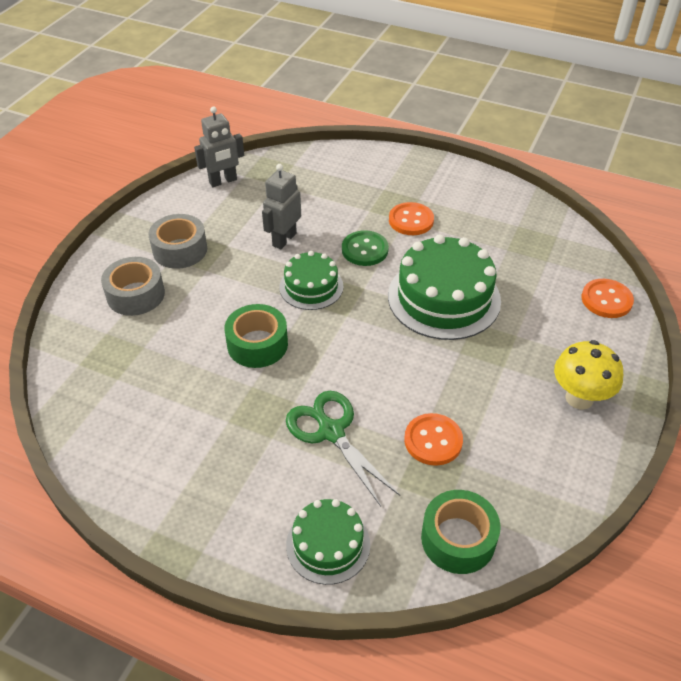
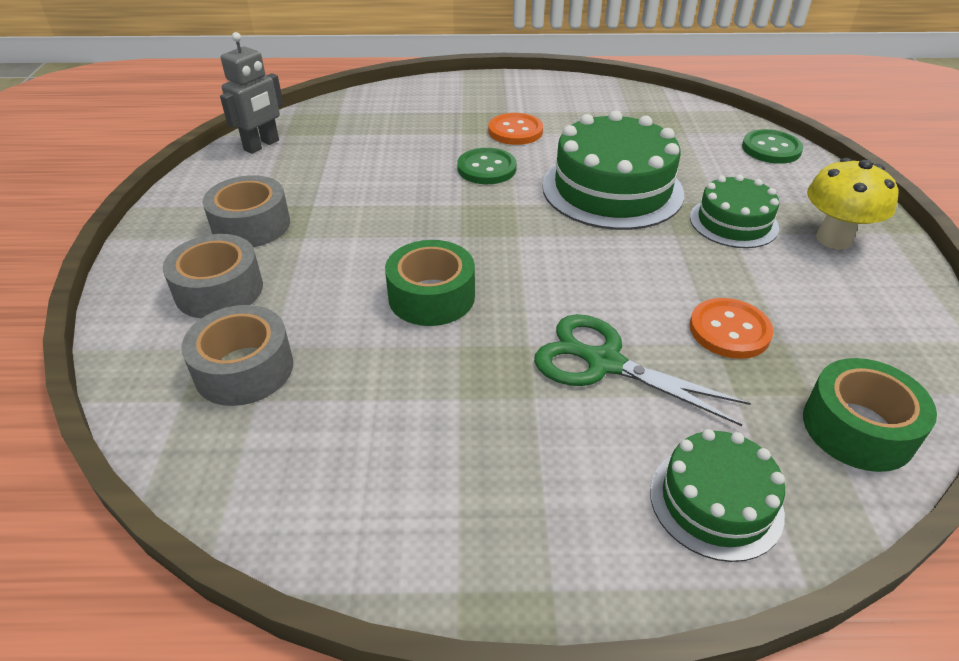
camera: 25 degrees left, 5 degrees down
grey robot [262,164,301,249] -> none
green cake [279,251,344,310] -> green cake moved to [690,174,779,248]
orange button [581,279,634,318] -> green button [742,129,803,164]
none -> grey tape [181,305,293,406]

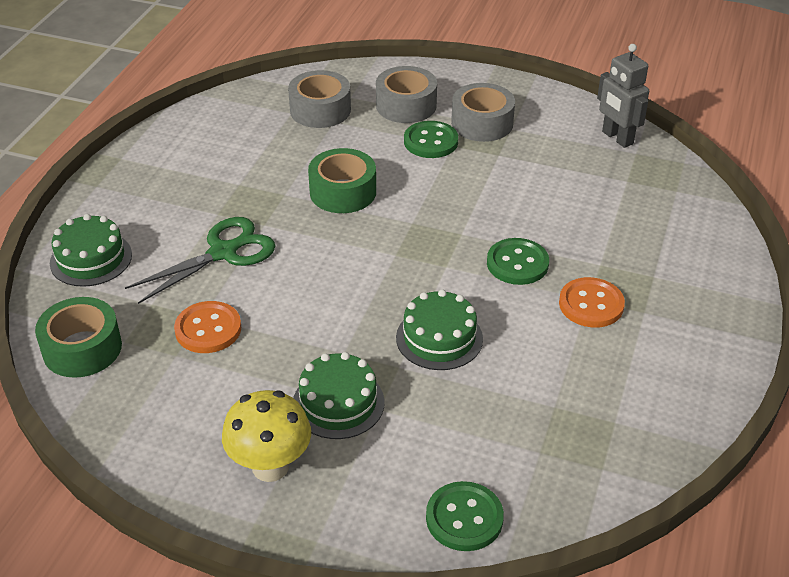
camera: 110 degrees right, 0 degrees up
green cake [542,110,684,230] -> green cake [396,289,483,370], size x0.58
none -> green button [404,121,458,158]

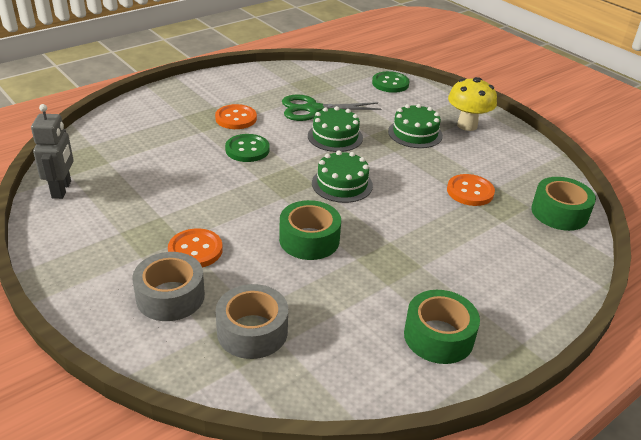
camera: 150 degrees left, 5 degrees down
green cake [50,214,132,287] -> green cake moved to [312,151,373,203]
green scissors [125,217,276,304] -> green scissors moved to [282,94,381,121]
green button [404,121,458,158] -> orange button [168,229,223,268]
grey tape [451,83,515,142] -> none
none -> green tape [404,290,480,364]

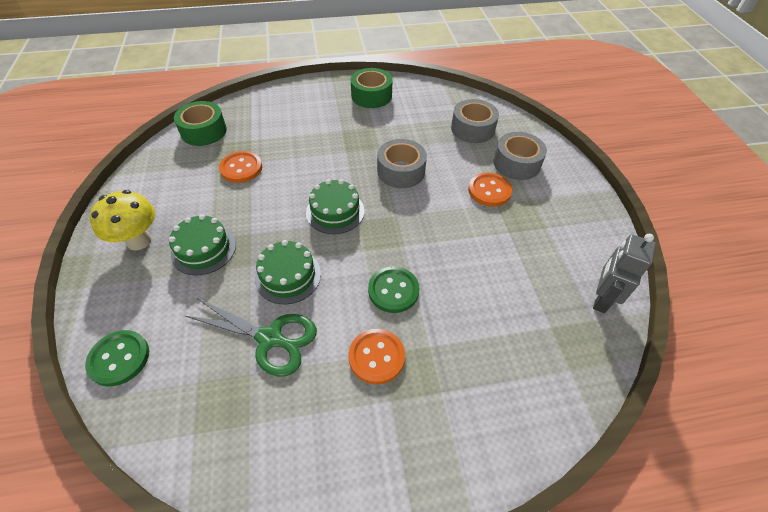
camera: 150 degrees left, 15 degrees up
green tape [279,200,341,260] -> grey tape [377,139,427,188]

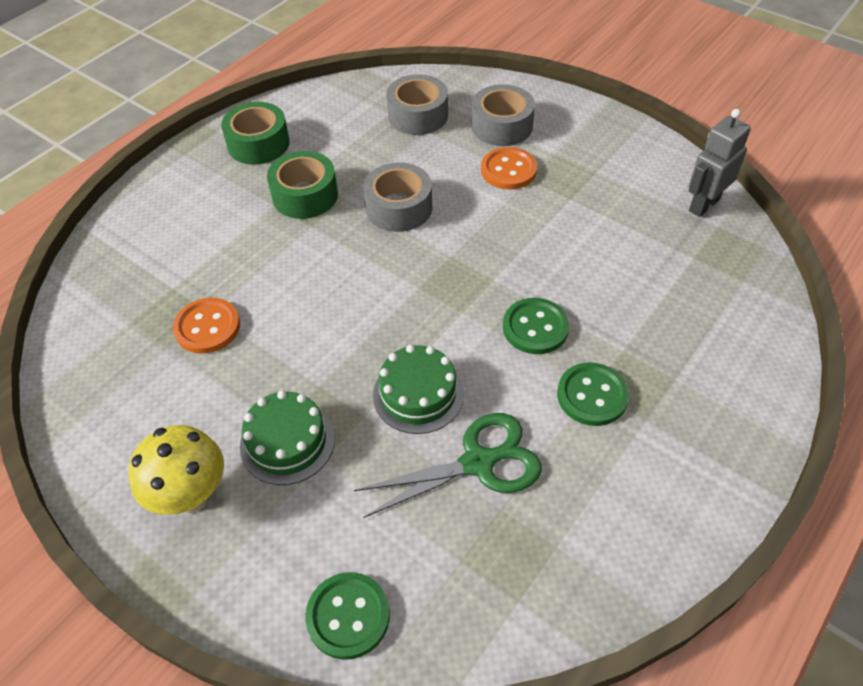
camera: 40 degrees left, 0 degrees up
green tape [174,101,227,146] -> green tape moved to [267,151,338,219]
green cake [306,179,365,234] -> none
orange button [348,329,405,384] -> green button [557,362,629,426]
grey robot [593,234,656,313] -> grey robot turned 60 degrees clockwise [689,109,751,217]

